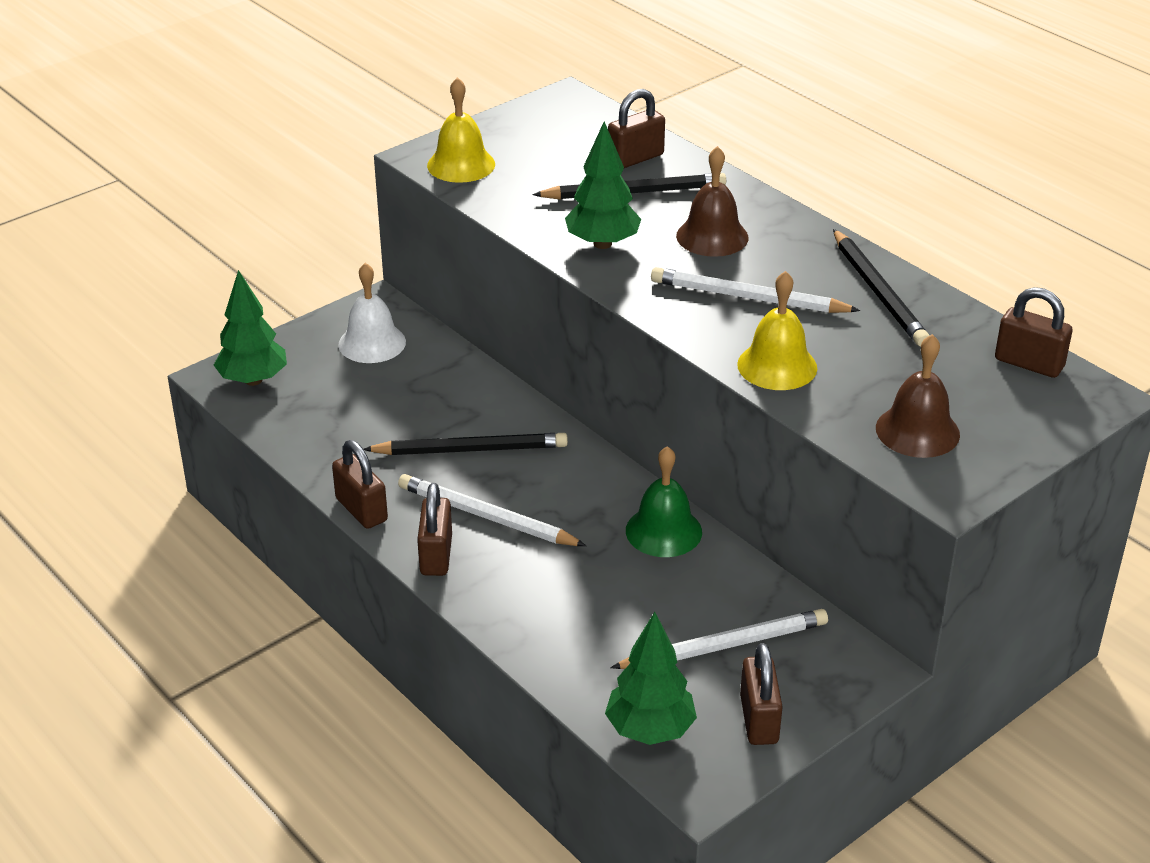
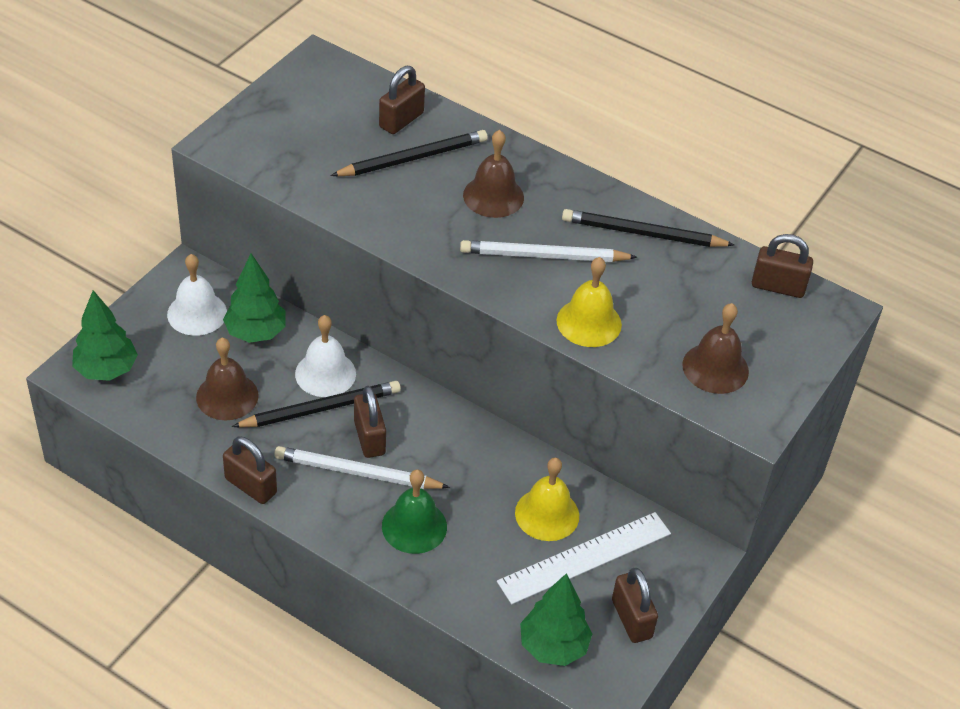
camera: 20 degrees left, 10 degrees up
brown padlock [417,483,452,576] -> brown padlock moved to [354,386,386,458]
yellow bell [427,77,495,183] -> yellow bell moved to [515,458,579,541]
green tree [565,121,641,249] -> green tree moved to [223,253,286,343]
white pencil [610,609,828,669] -> white ruler [497,512,671,604]
green bell [626,446,702,557] -> green bell moved to [382,469,447,554]
black pencil [833,229,930,347] -> black pencil turned 135 degrees clockwise [562,209,735,247]
none -> brown bell [196,338,259,420]
none -> white bell [295,315,356,397]

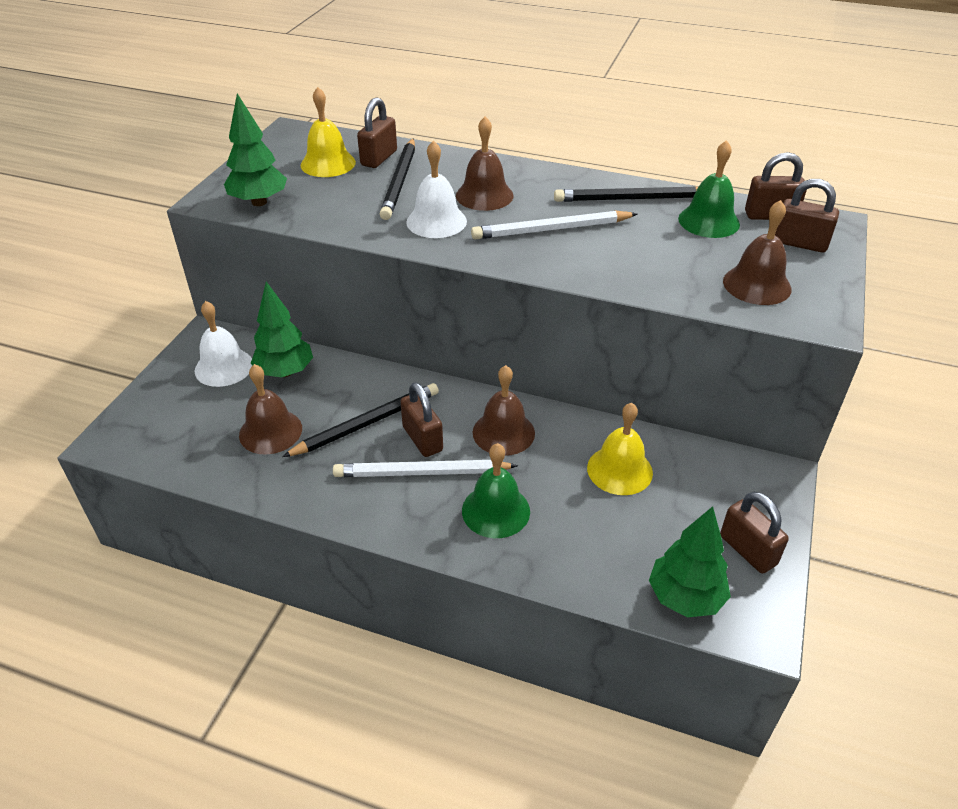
camera: 10 degrees left, 5 degrees down
green tree [72,290,138,381] -> green tree moved to [224,93,287,206]
brown padlock [223,437,277,504] -> brown padlock moved to [775,179,839,252]
white bell [295,315,356,397] -> white bell moved to [406,140,467,238]
black pencil [330,130,488,176] -> black pencil turned 135 degrees clockwise [380,138,415,220]
white ruler [497,512,671,604] -> none
yellow bell [556,257,622,347] -> yellow bell moved to [301,87,356,177]
none -> brown bell [473,365,535,456]
none -> green bell [678,140,740,238]

